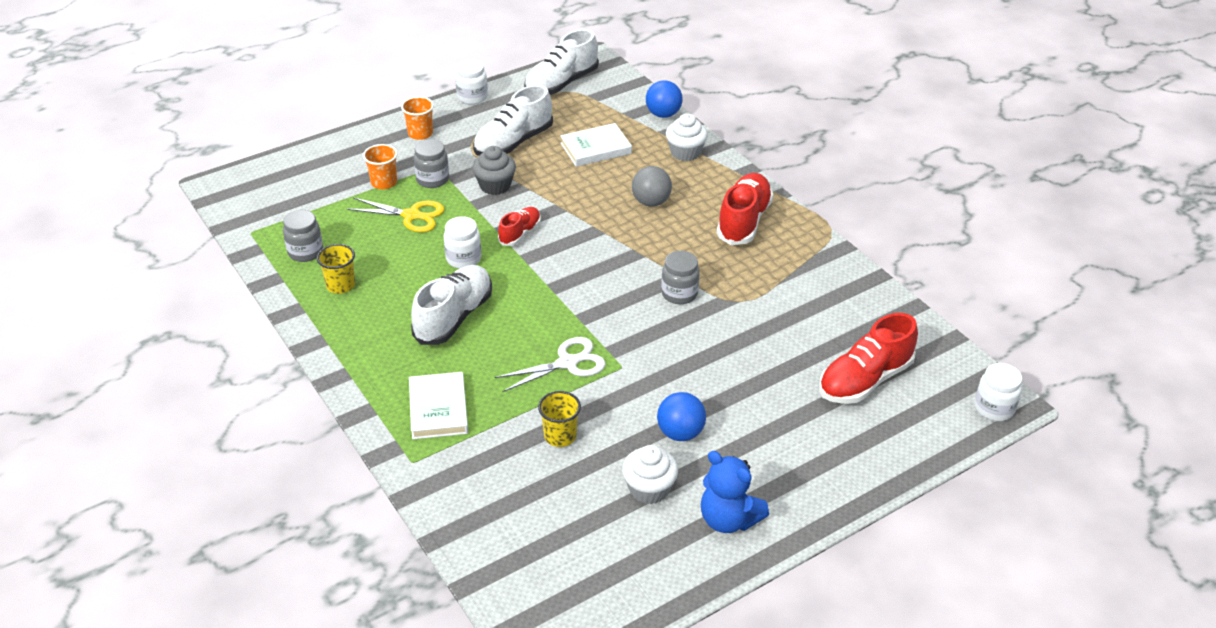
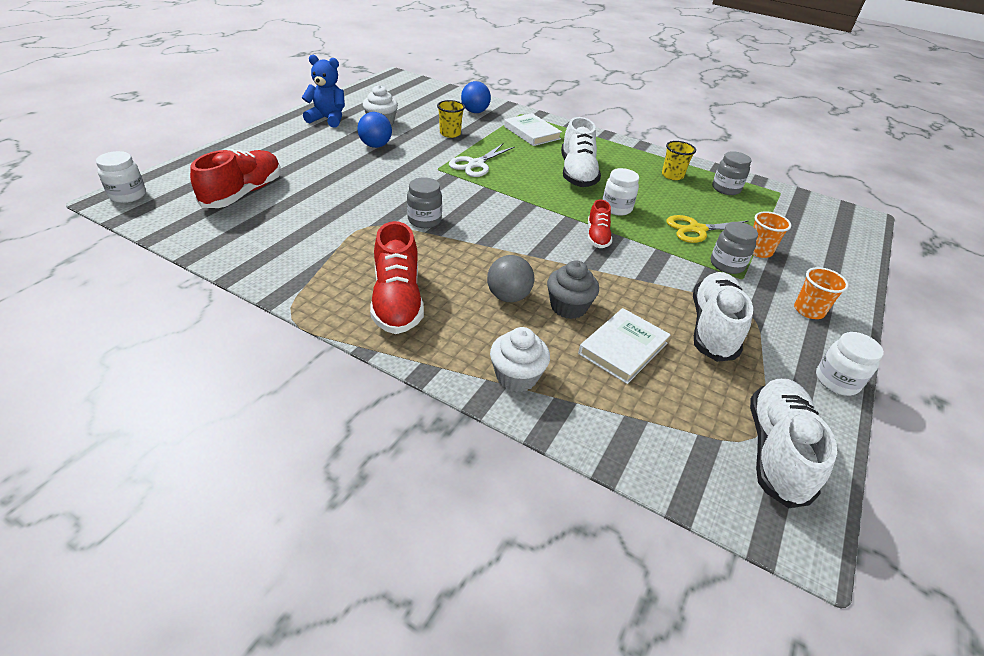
camera: 150 degrees right, 0 degrees up
grey cupcake [472,146,516,195] -> grey cupcake moved to [547,260,599,319]
blue ball [646,80,683,118] -> blue ball moved to [461,81,491,113]

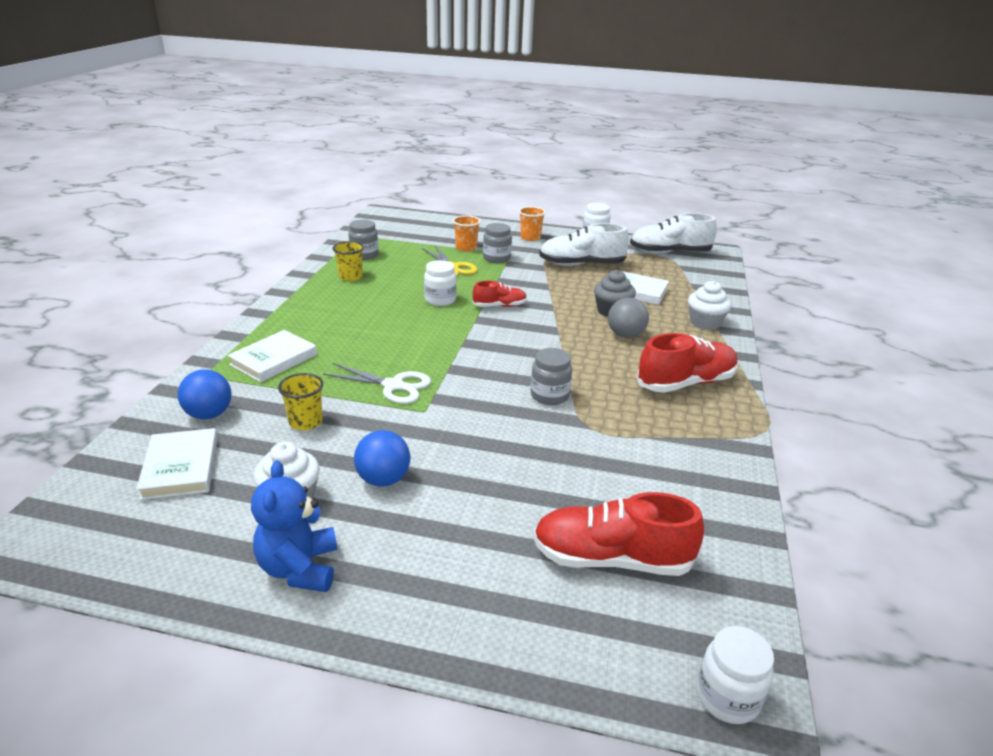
camera: 105 degrees left, 10 degrees down
white shoe [561,117,601,187] -> none
none -> white book [136,428,218,500]

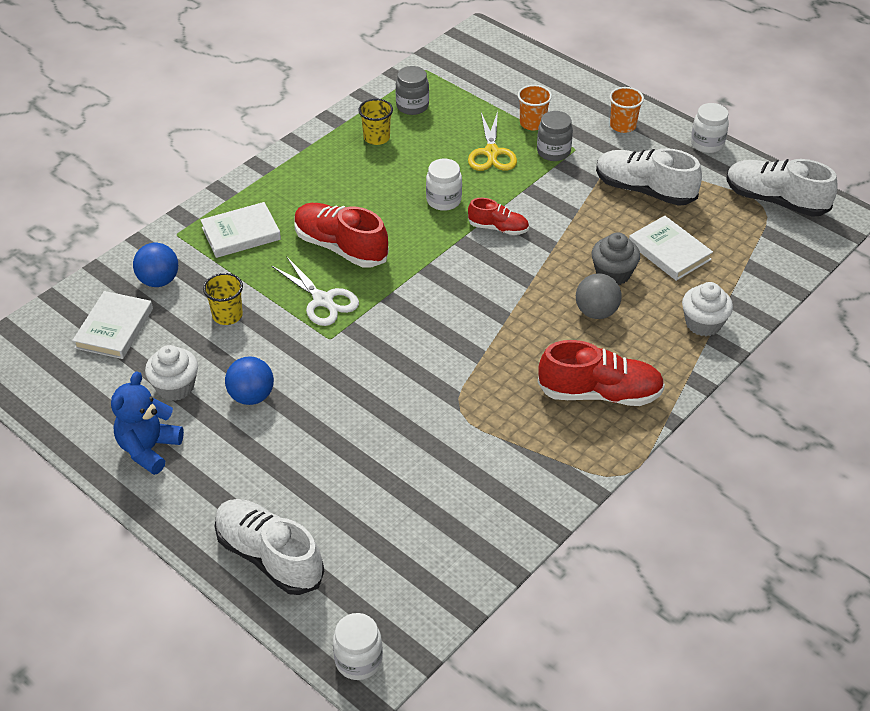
camera: 30 degrees right, 15 degrees up
grey jar [531,348,572,405] -> none
red shoe [533,492,704,576] -> red shoe moved to [294,203,389,268]
none -> white shoe [215,499,324,595]

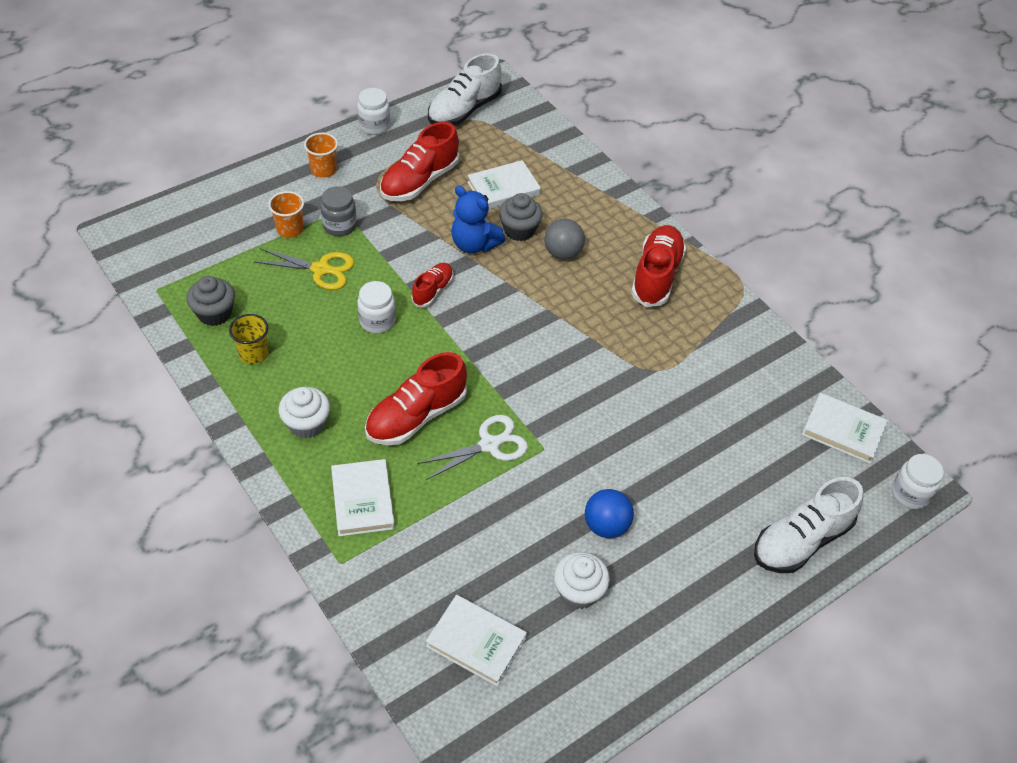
camera: 80 degrees left, 5 degrees up
blue teddy bear [111,372,184,475] -> blue teddy bear moved to [451,186,505,253]
blue ball [133,243,178,287] -> none
yellow cup [203,273,243,325] -> none
grey jar [395,66,429,115] -> grey cupcake [187,276,235,326]
white shoe [596,148,702,206] -> red shoe [380,122,459,201]
white cupcake [682,282,733,336] -> white cupcake moved to [278,387,330,439]
none -> white book [802,393,888,463]

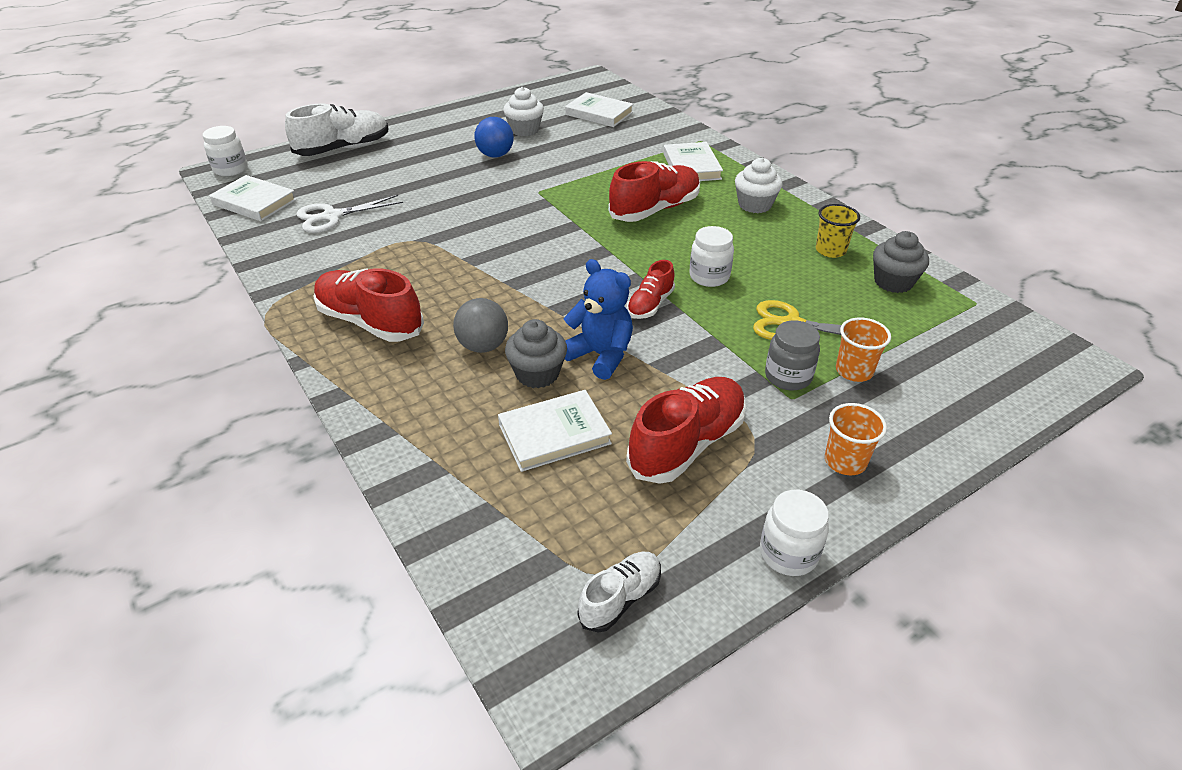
camera: 175 degrees left, 10 degrees down
white scissors [417,415,528,480] -> white scissors moved to [297,195,403,233]
white shoe [428,53,502,126] -> white shoe [577,552,661,633], size x0.56
red shoe [631,225,686,307] -> red shoe turned 105 degrees clockwise [313,268,424,342]

